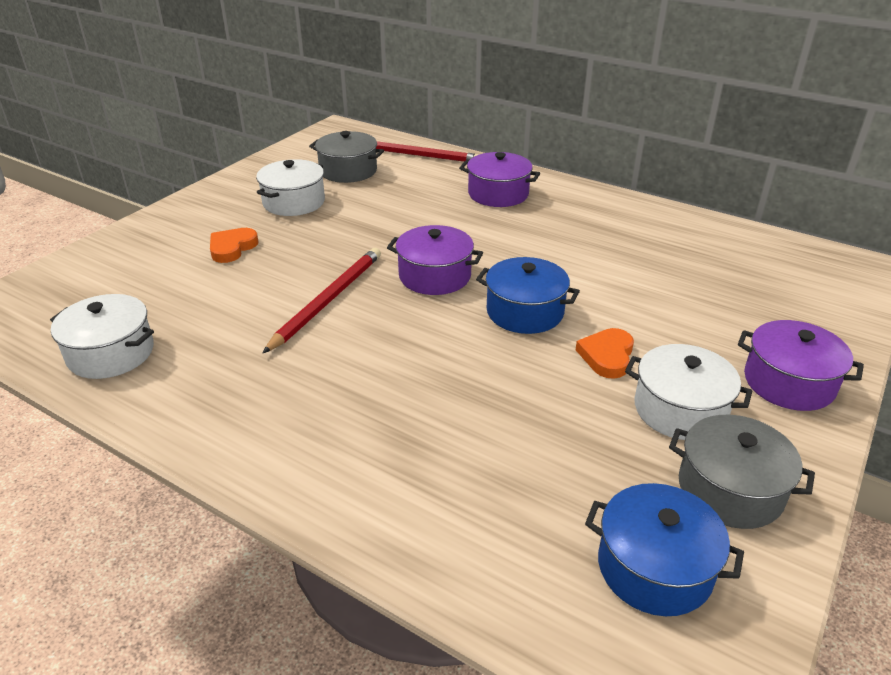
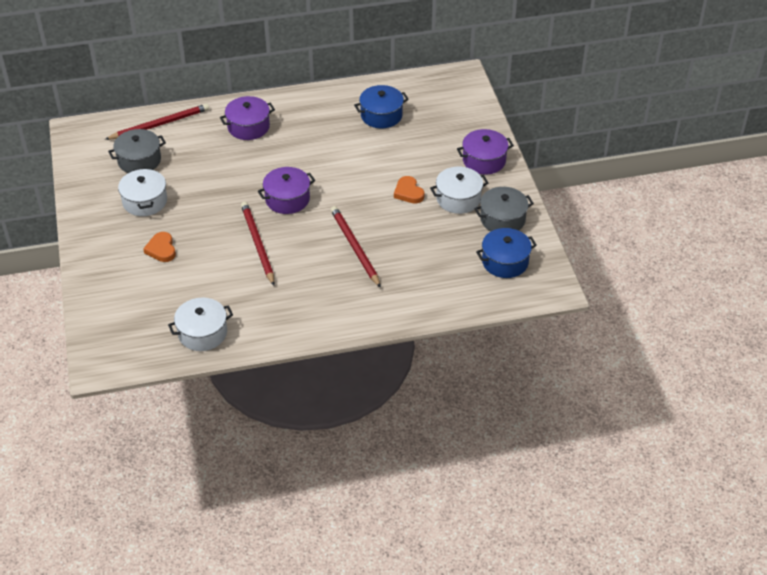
camera: 45 degrees left, 10 degrees up
blue pot [476,257,580,334] -> blue pot moved to [354,85,409,128]
none -> red pencil [330,206,381,288]

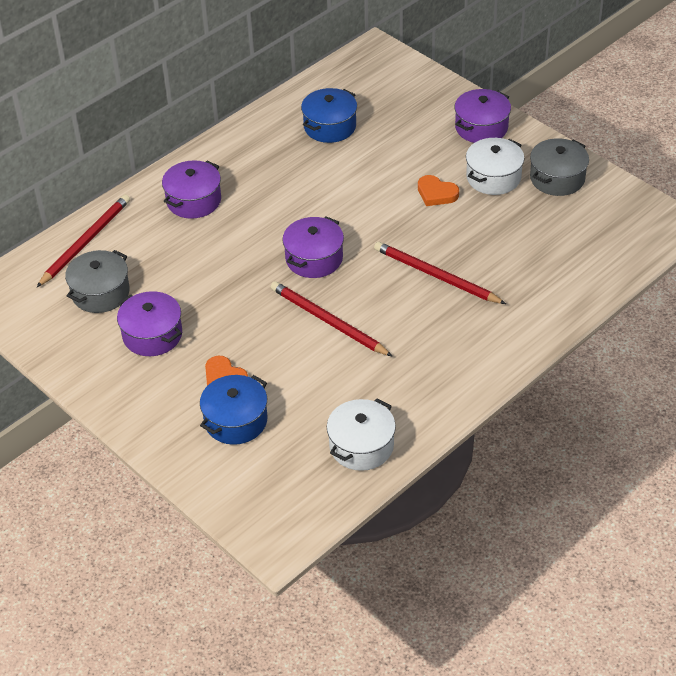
camera: 30 degrees left, 0 degrees up
white pot [118,168,167,216] -> purple pot [117,291,182,356]
blue pot [476,228,537,278] -> blue pot moved to [200,375,267,445]

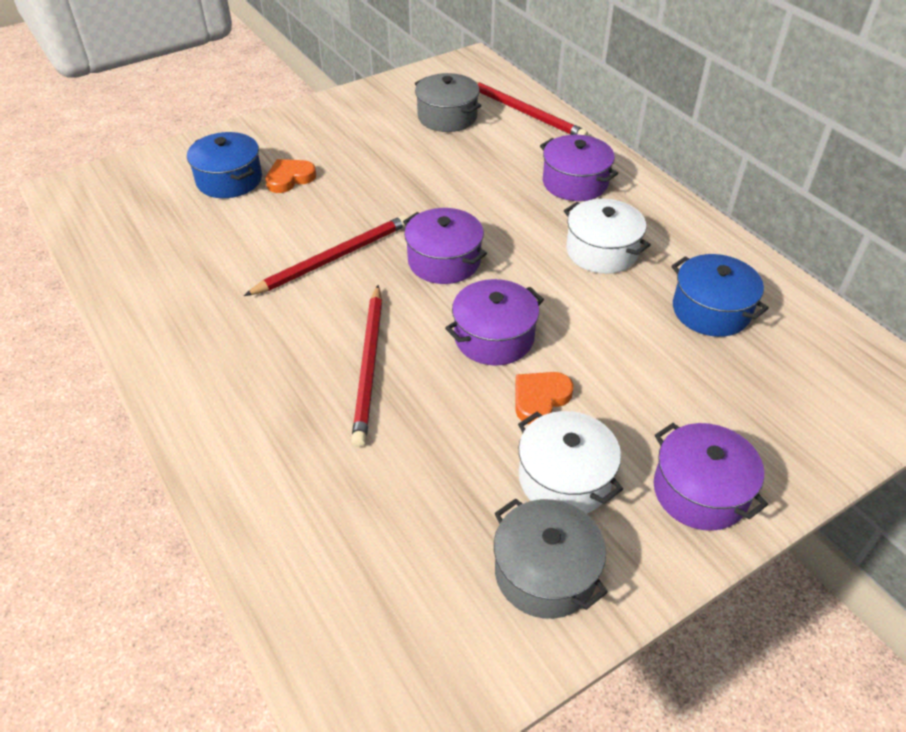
camera: 100 degrees right, 0 degrees up
purple pot [117,291,182,356] -> purple pot moved to [445,279,544,365]
white pot [327,399,396,471] -> white pot moved to [564,199,650,274]
red pencil [374,242,506,304] -> red pencil turned 135 degrees clockwise [351,285,382,447]

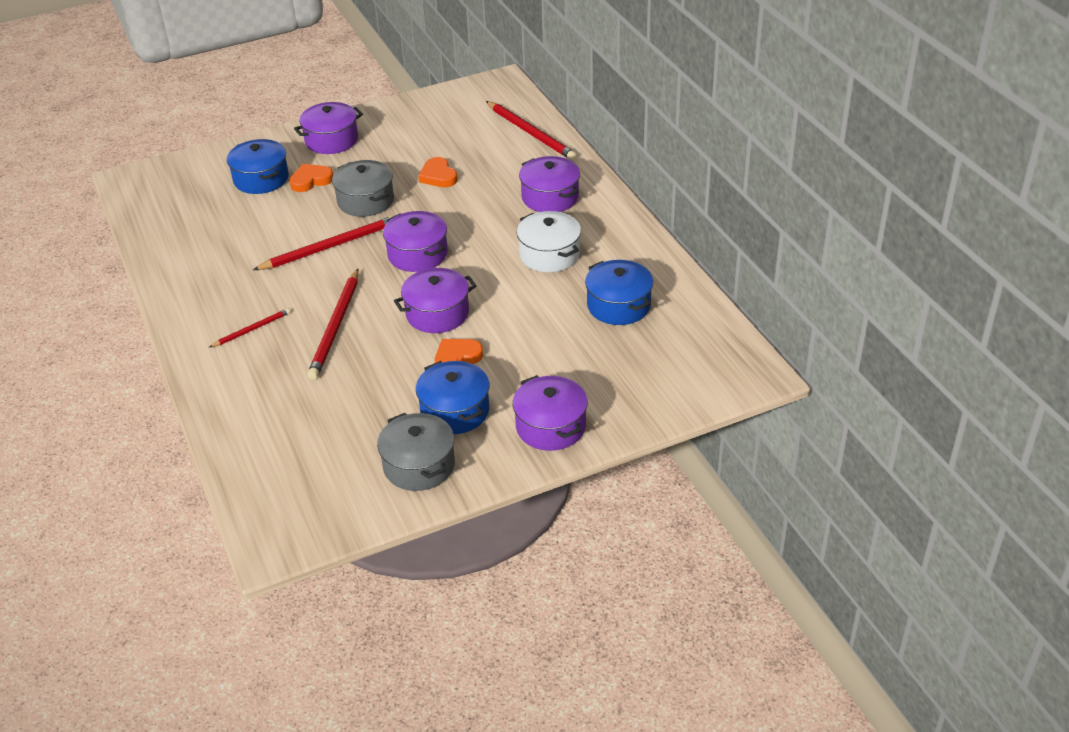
camera: 10 degrees right, 5 degrees down
grey pot [415,73,481,132] -> grey pot moved to [332,160,394,217]
white pot [518,411,623,514] -> blue pot [416,361,489,434]
none -> red pencil [210,308,291,347]
none -> purple pot [294,102,363,154]
none -> orange heart [418,157,458,187]

